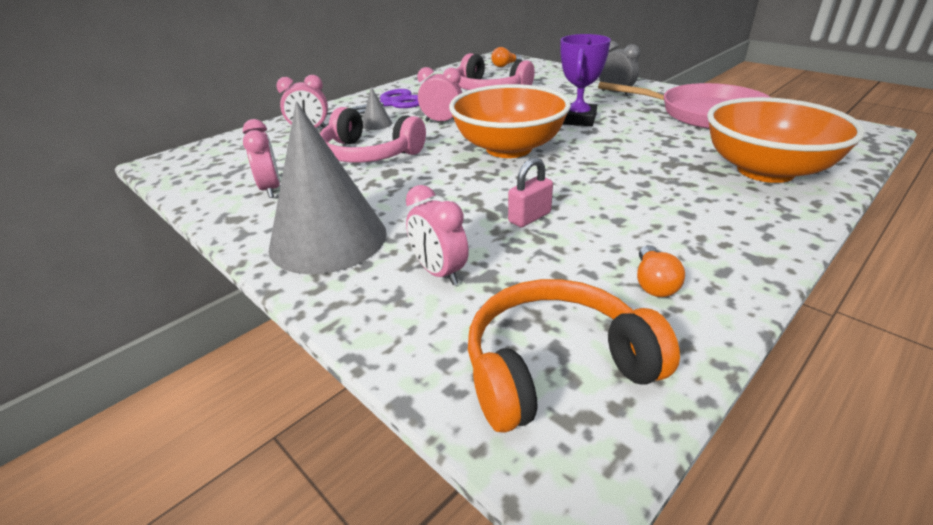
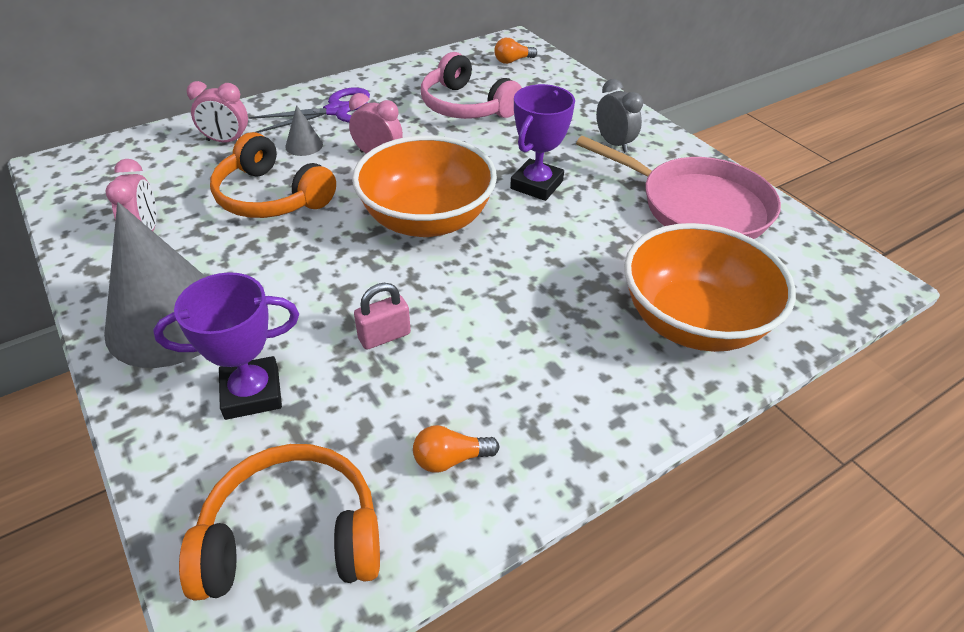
camera: 10 degrees right, 10 degrees up
pink headphones [320,107,426,163] -> orange headphones [210,132,336,218]
pink clock [406,185,469,285] -> purple trophy [153,272,299,420]
orange light bulb [637,245,685,297] -> orange light bulb turned 60 degrees clockwise [413,425,500,472]

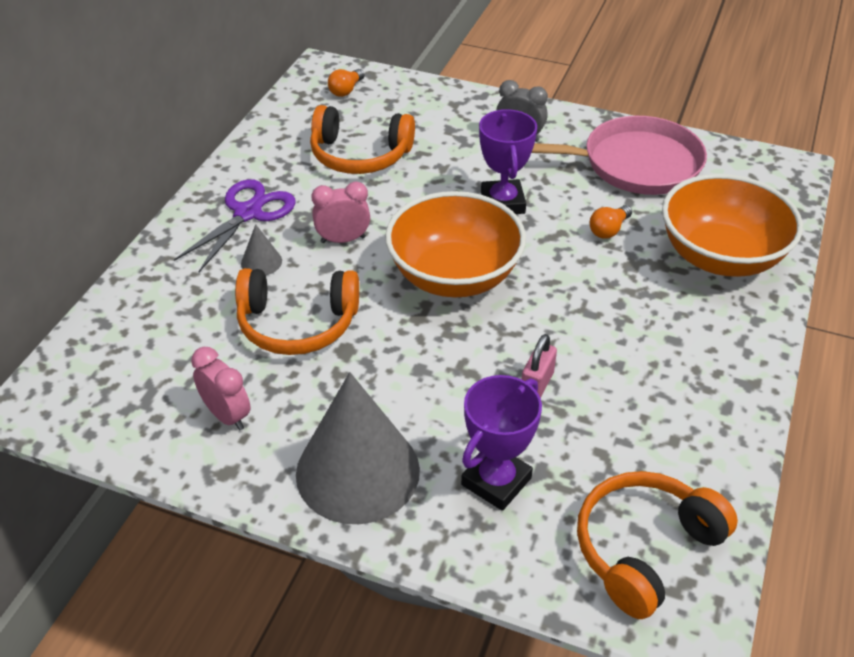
camera: 35 degrees left, 0 degrees up
pink clock [187,81,248,143] -> none
orange light bulb [413,425,500,472] -> orange light bulb moved to [590,205,632,239]
pink headphones [421,52,522,119] -> orange headphones [310,105,415,174]

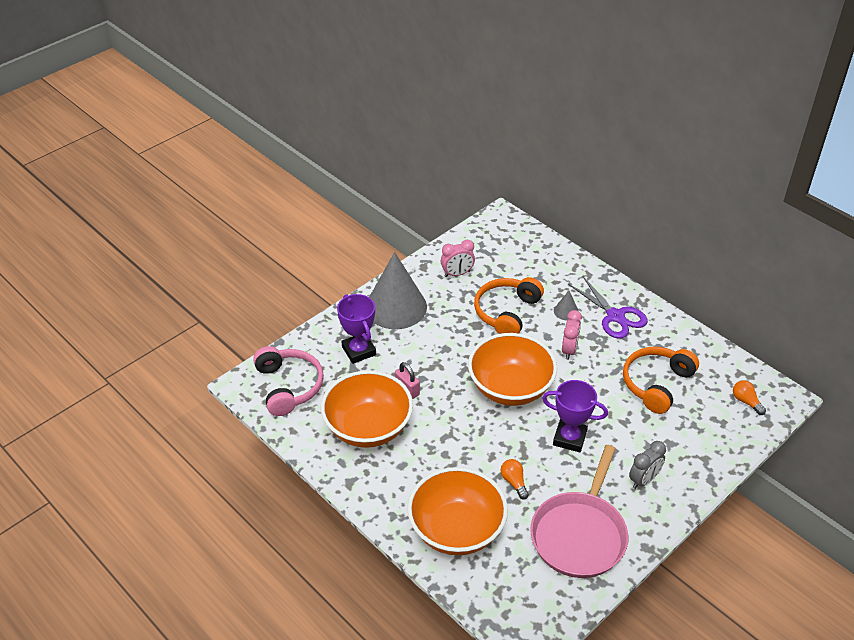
camera: 115 degrees right, 0 degrees up
orange headphones [577,471,738,619] -> pink headphones [253,346,324,416]
none -> orange bowl [321,370,413,448]

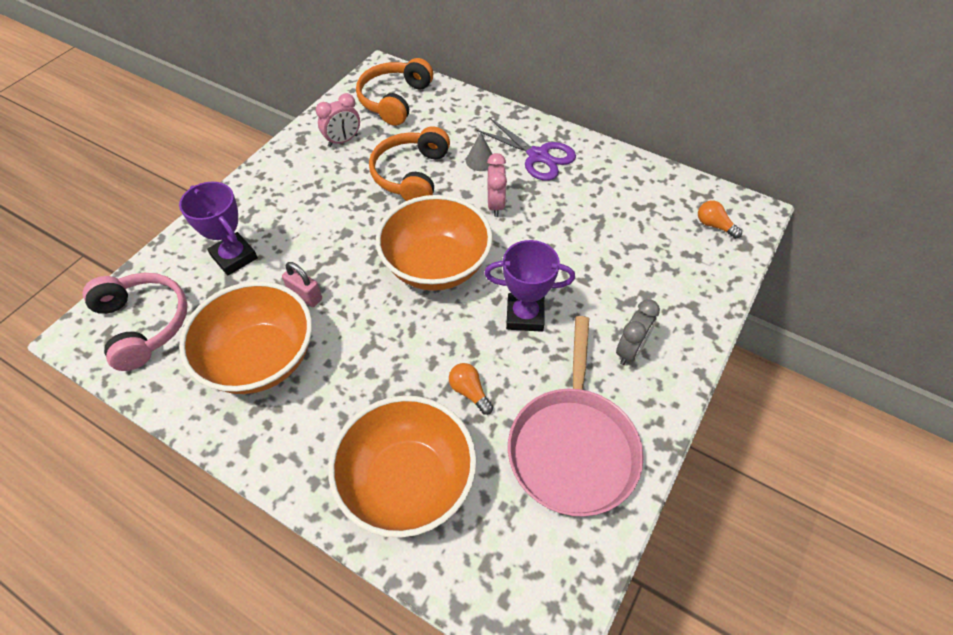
camera: 15 degrees left, 10 degrees up
grey cone [369,252,427,329] -> none
orange headphones [623,347,699,414] -> orange headphones moved to [356,58,433,126]

